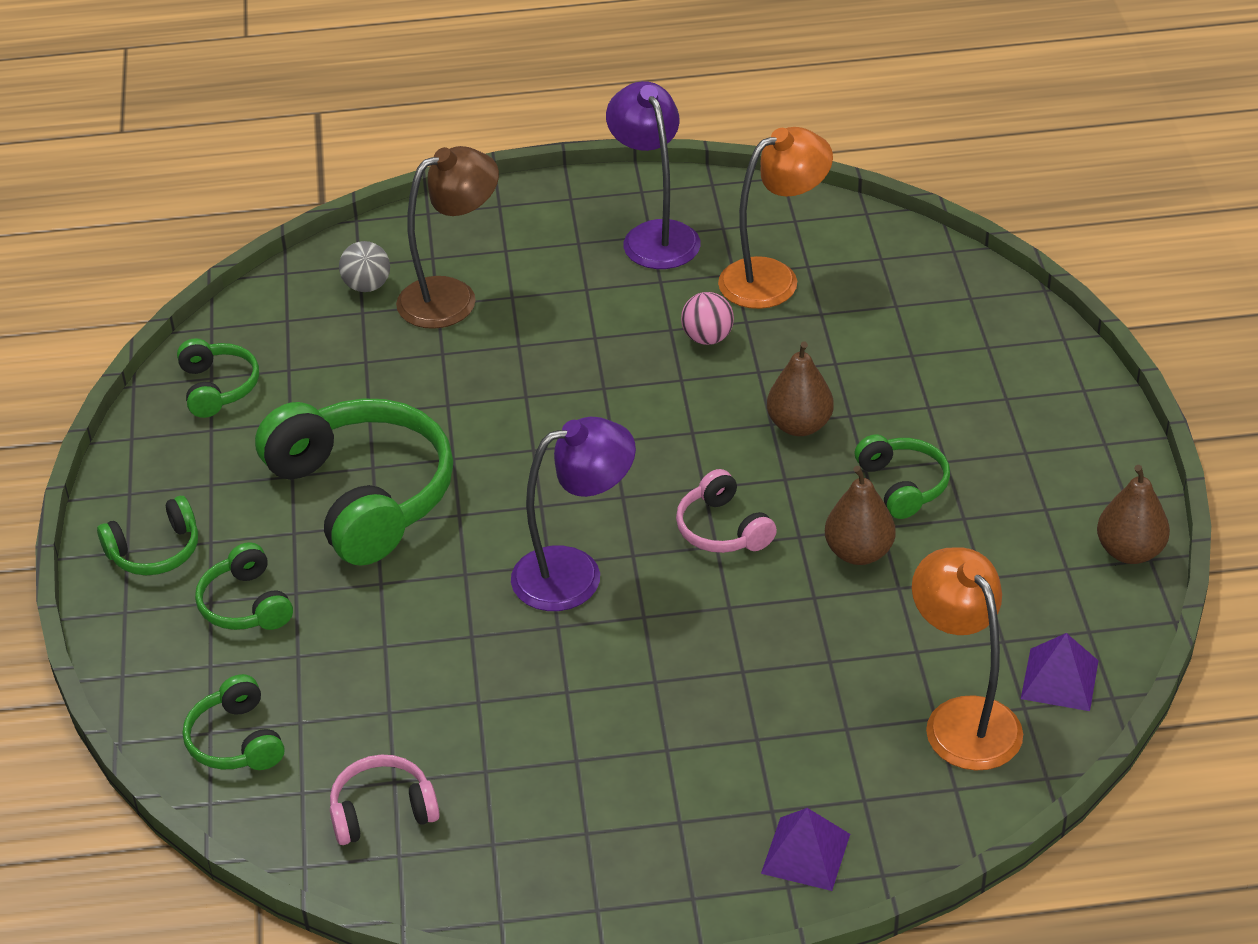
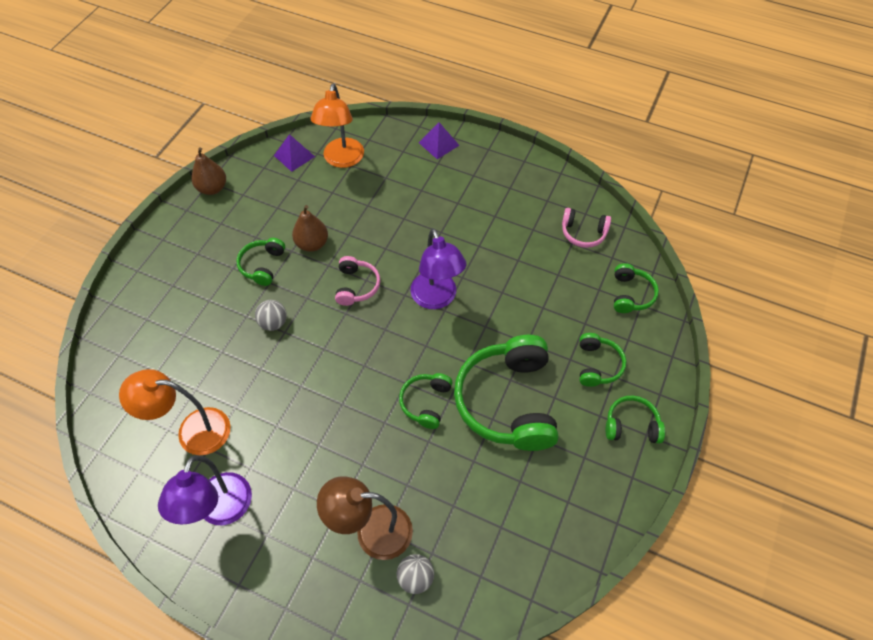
camera: 150 degrees left, 15 degrees up
green headphones [177,338,259,418] -> green headphones moved to [399,373,453,429]
purple lamp [511,417,636,611] -> purple lamp turned 120 degrees counterclockwise [411,228,466,309]
pink ball [681,292,734,345] -> none
brown pear [767,341,834,436] -> grey ball [255,300,287,331]

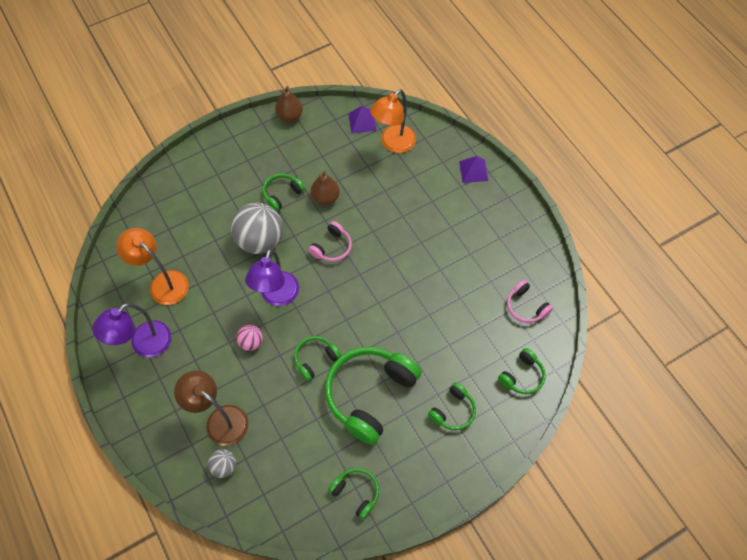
camera: 35 degrees right, 5 degrees up
grey ball [255,300,287,331] -> grey ball [231,202,283,254], size x2.07
purple lamp [411,228,466,309] -> purple lamp moved to [245,249,299,306]
green headphones [606,396,665,443] -> green headphones moved to [328,468,379,520]
none -> pink ball [236,325,263,351]

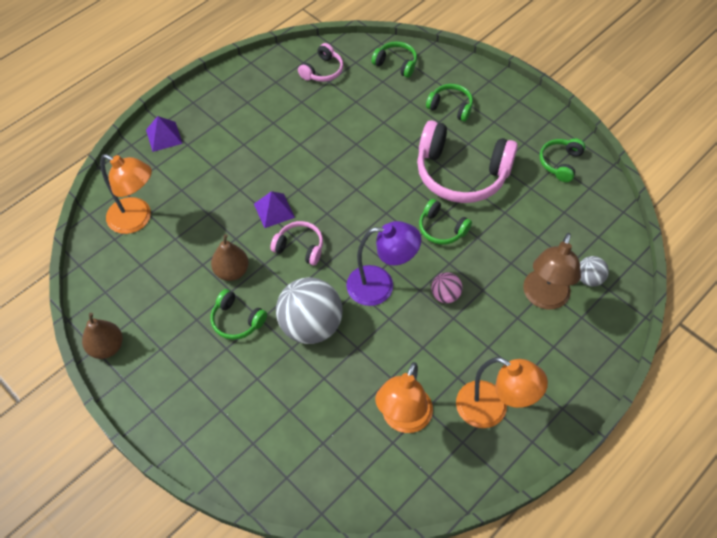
camera: 105 degrees left, 5 degrees down
purple lamp [92,303,171,358] -> orange lamp [456,357,548,428]
green headphones [325,347,422,445] -> pink headphones [417,120,518,203]
purple pyramid [348,106,376,133] -> purple pyramid moved to [254,191,295,228]

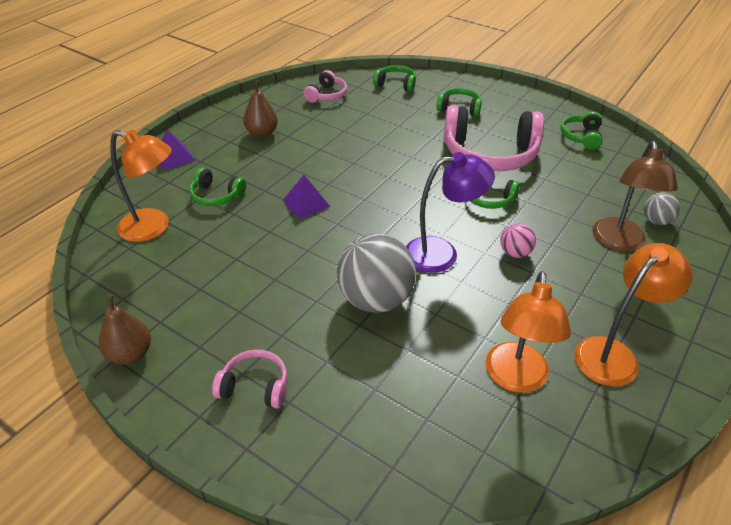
camera: 10 degrees left, 15 degrees down
brown pear [211,234,249,281] -> brown pear moved to [243,80,278,138]
green headphones [211,289,267,340] -> green headphones moved to [189,168,246,206]
pink headphones [270,221,323,265] -> pink headphones moved to [212,349,287,409]
orange lamp [456,357,548,428] -> orange lamp turned 60 degrees counterclockwise [574,243,693,386]

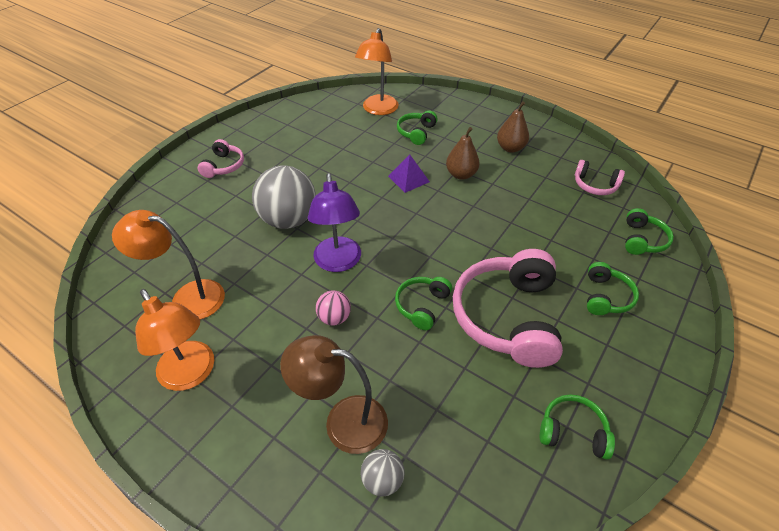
camera: 90 degrees right, 5 degrees up
brown pear [99,294,151,365] -> brown pear moved to [446,127,480,180]
purple pyramid [160,129,195,170] -> none

